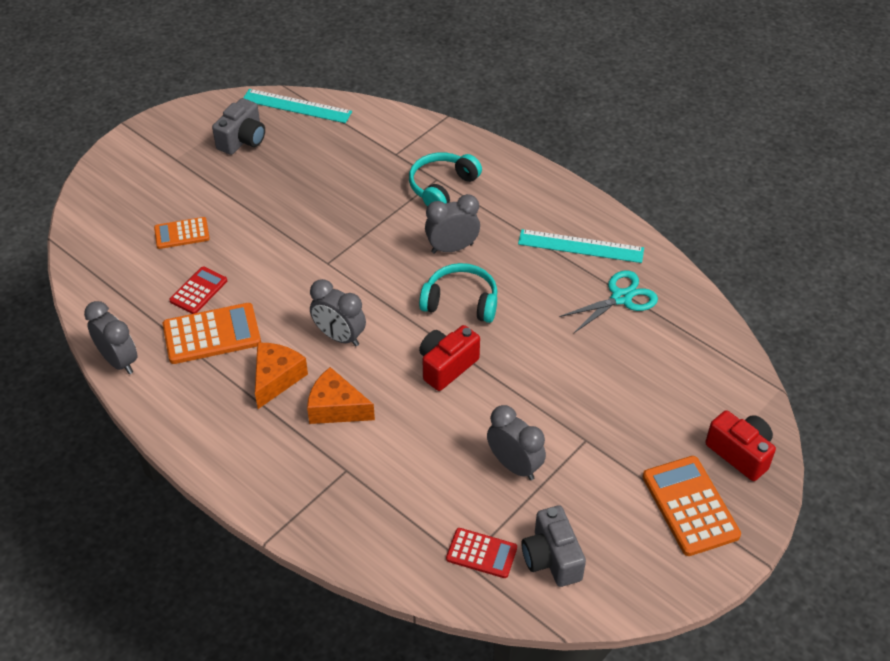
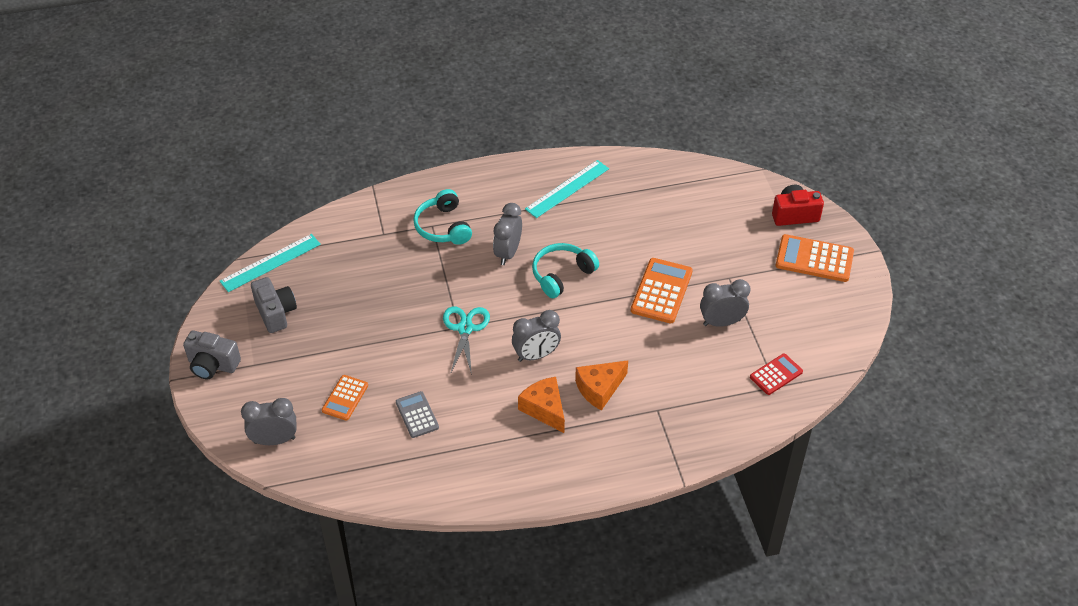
camera: 55 degrees left, 0 degrees up
grey clock [84,301,137,374] -> grey clock moved to [241,398,297,445]
orange calculator [163,303,261,364] -> orange calculator moved to [631,258,693,323]
red calculator [169,267,227,314] -> grey calculator [396,391,439,438]
red camera [419,325,480,391] -> none
grey camera [522,505,586,587] -> grey camera moved to [183,331,241,379]
turquoise scissors [559,270,658,333] -> turquoise scissors moved to [443,307,490,375]

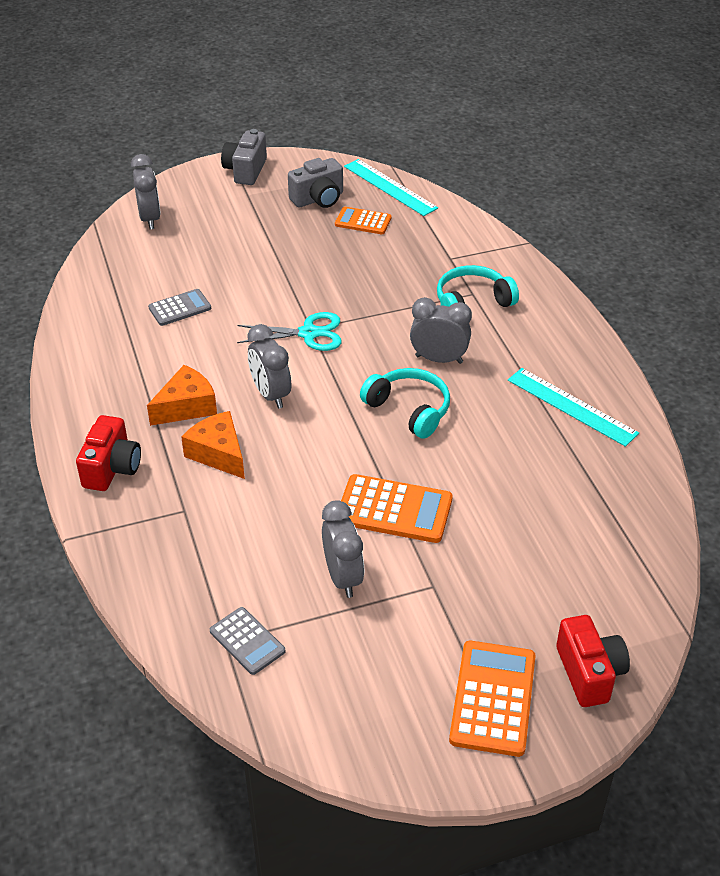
camera: 85 degrees right, 5 degrees down
orange calculator [322,375,368,421] -> orange calculator moved to [335,207,391,234]
red calculator [750,354,803,395] -> grey calculator [210,607,286,675]
none -> red camera [76,415,141,491]

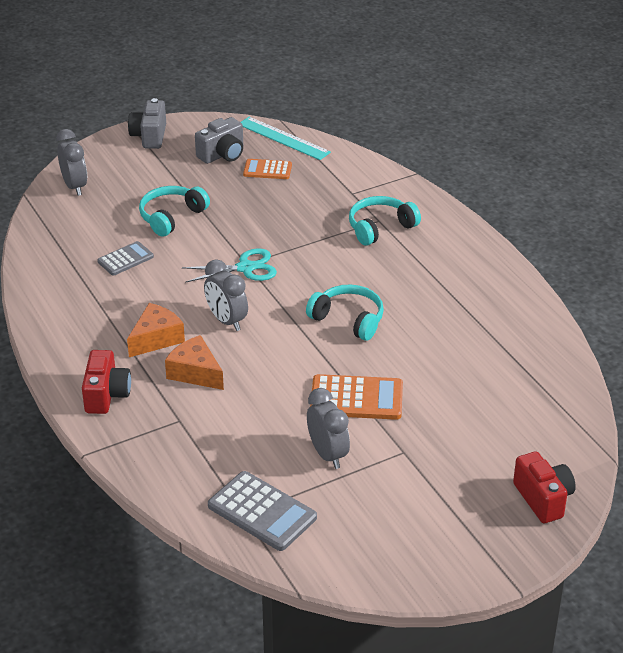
camera: 10 degrees left, 5 degrees down
grey calculator [210,607,286,675] -> grey calculator [208,471,317,551], size x1.63
grey clock [410,297,472,364] -> none
orange calculator [449,641,536,757] -> none
turquoise ruler [508,368,639,447] -> none
none -> turquoise headphones [139,186,210,236]

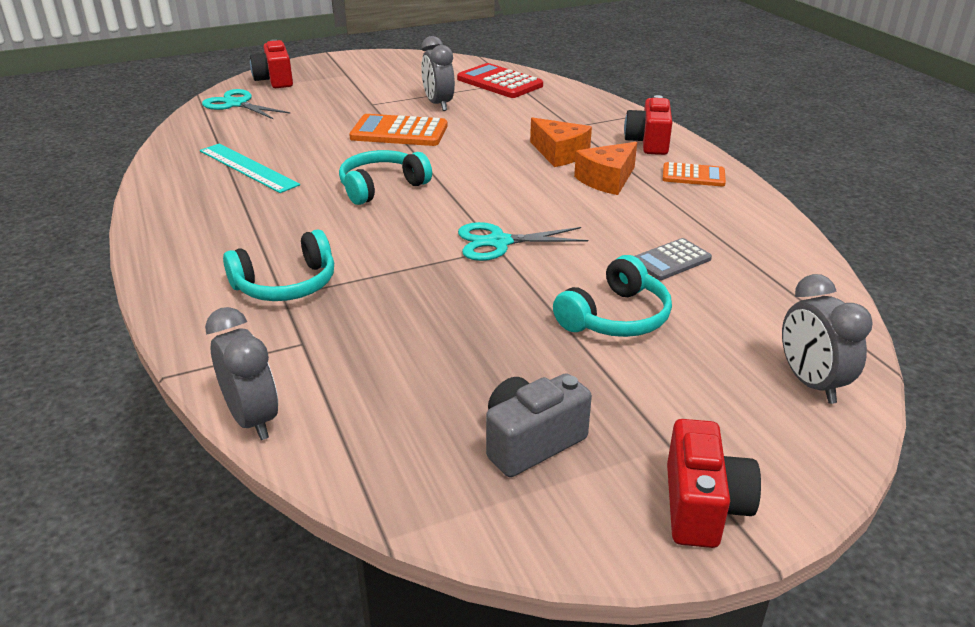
camera: 175 degrees left, 5 degrees down
grey camera [128,98,166,149] -> red camera [667,419,761,548]
grey clock [204,259,248,331] -> grey clock moved to [205,307,278,440]
grey calculator [208,471,317,551] -> red calculator [457,63,543,98]
turquoise ruler [241,117,331,160] -> turquoise ruler moved to [200,143,300,193]
orange calculator [243,159,292,179] -> orange calculator moved to [663,162,726,186]
turquoise headphones [306,284,384,341] -> turquoise headphones turned 105 degrees clockwise [339,150,432,205]
none -> turquoise scissors [202,89,291,120]

